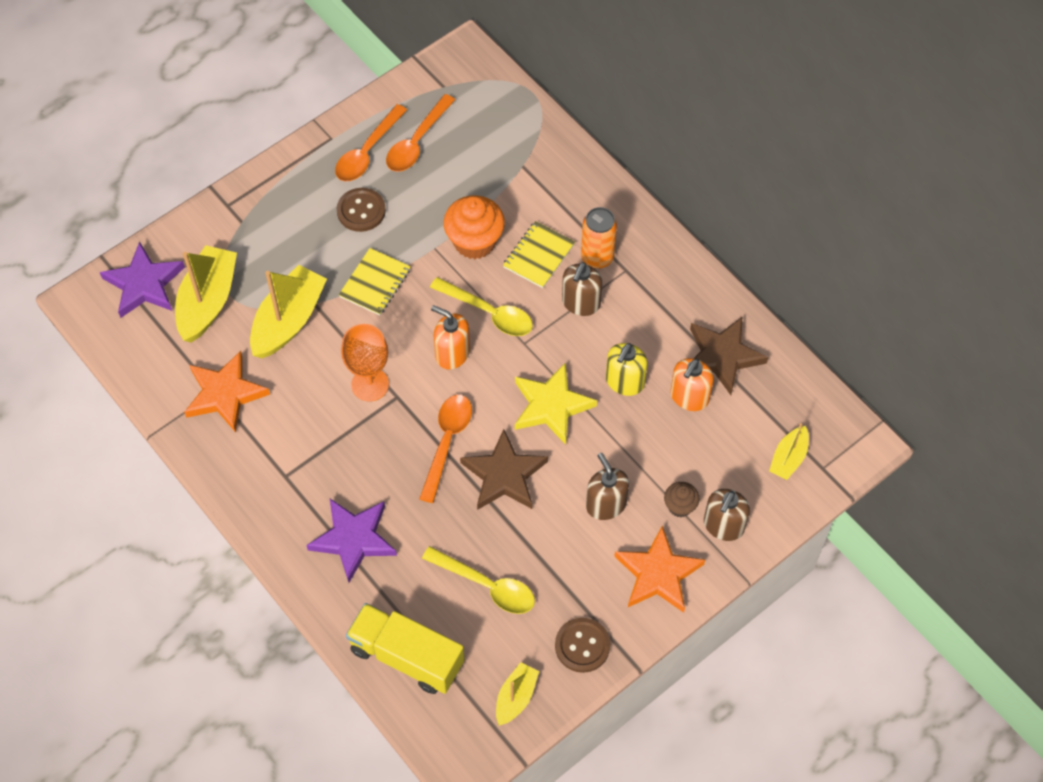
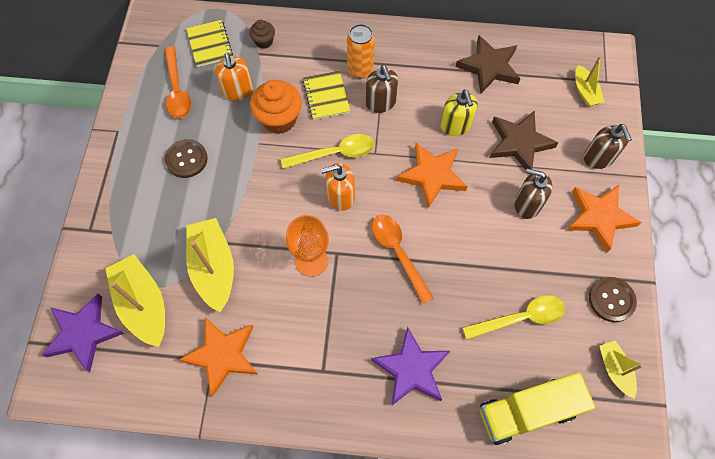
camera: 45 degrees left, 5 degrees up
orange spoon [335,104,407,181] -> none
yellow notebook [339,248,411,315] -> yellow notebook moved to [186,20,233,67]
brown star [460,429,548,510] -> brown star moved to [490,110,559,175]
yellow star [515,363,597,445] -> orange star [396,143,468,208]
brown cupcake [664,482,700,517] -> brown cupcake moved to [249,20,275,49]
orange soap dispenser [670,358,714,411] -> orange soap dispenser moved to [215,53,253,101]

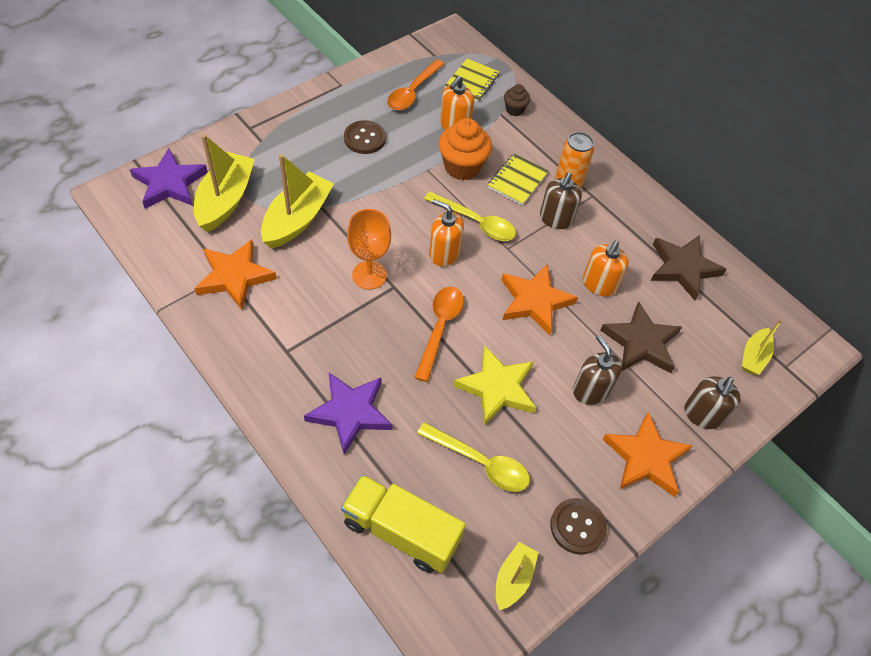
camera: 40 degrees right, 10 degrees down
yellow soap dispenser [440,90,478,136] -> orange soap dispenser [583,240,628,296]
none -> yellow star [453,346,536,426]

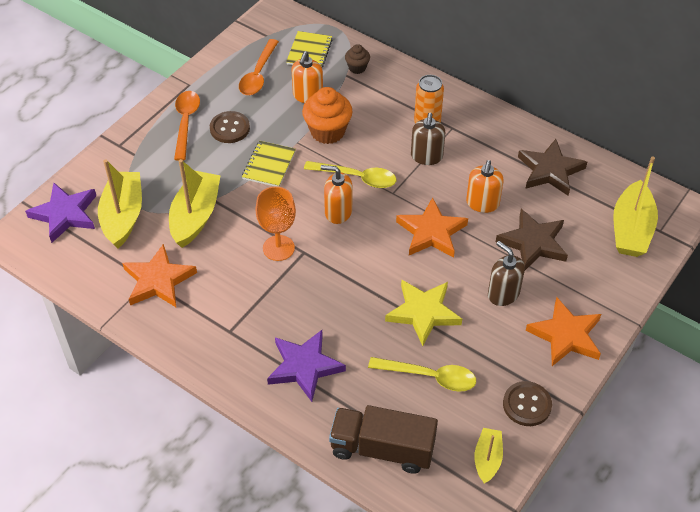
camera: 10 degrees left, 5 degrees down
yellow truck [341,474,466,573] -> brown truck [329,405,438,474]
orange spoon [414,286,464,382] -> orange spoon moved to [174,91,200,161]
yellow notebook [488,153,549,206] -> yellow notebook moved to [242,141,296,187]
brown soap dispenser [684,376,741,429] -> none
yellow boat [742,319,782,375] -> yellow boat [613,156,658,257], size x1.80

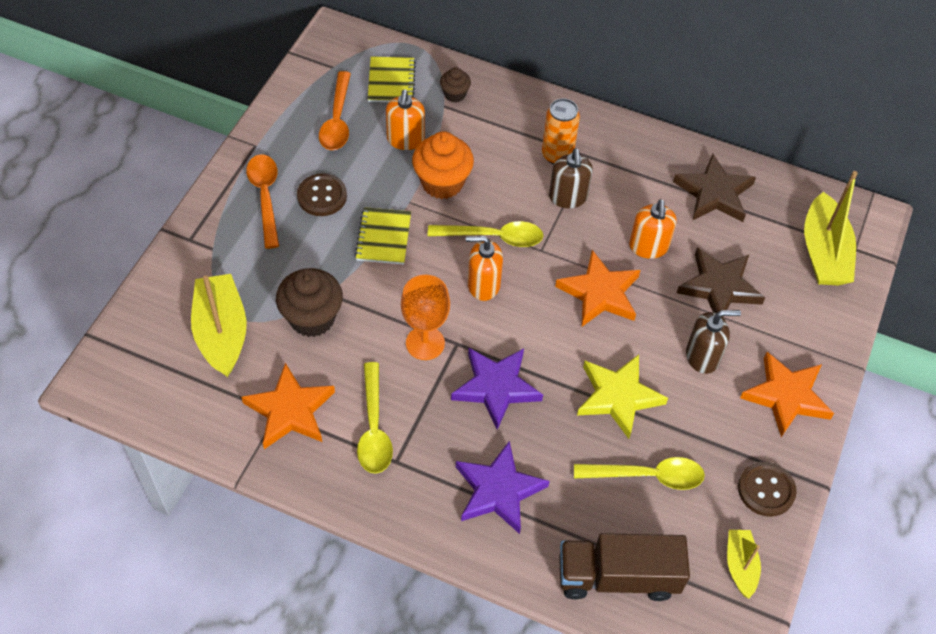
camera: 15 degrees left, 5 degrees up
purple star [25,183,96,243] -> purple star moved to [451,348,543,430]
yellow boat [169,159,221,248] -> brown cupcake [276,268,343,337]
brown soap dispenser [488,241,525,306] -> brown soap dispenser turned 135 degrees clockwise [686,310,741,374]
none -> yellow spoon [357,362,393,474]

